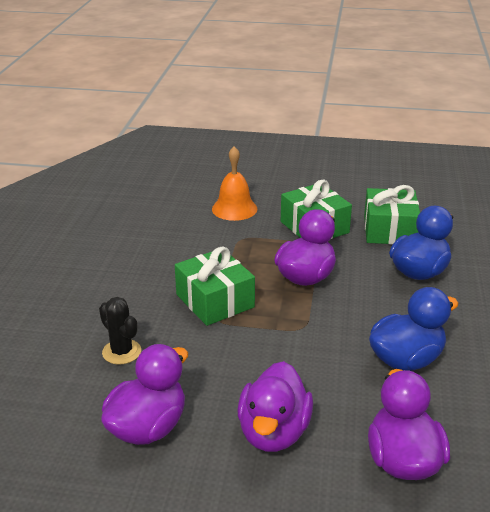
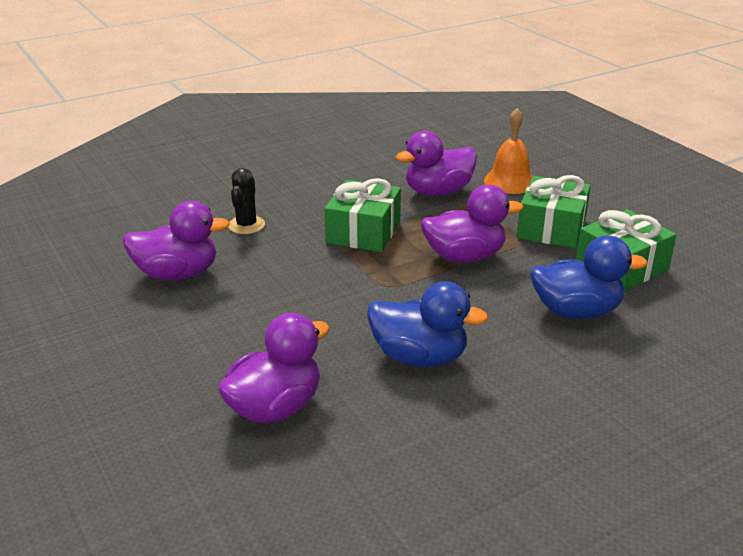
camera: 50 degrees right, 0 degrees up
purple duck [238,361,313,452] -> purple duck moved to [396,131,477,196]

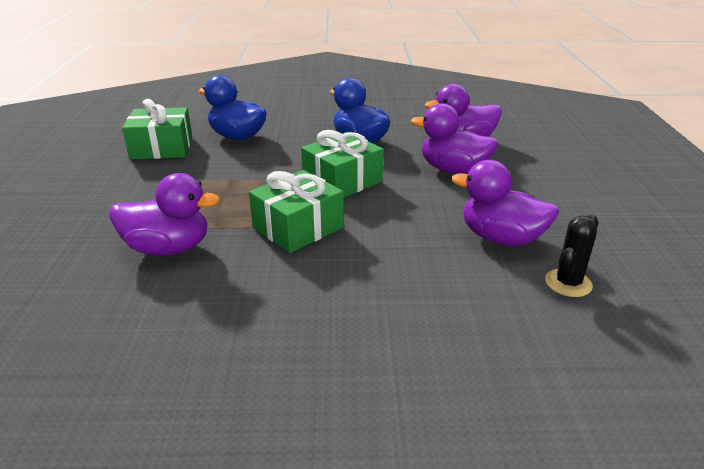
camera: 150 degrees left, 0 degrees up
black cactus [228,168,265,234] -> black cactus moved to [545,214,598,297]
purple duck [421,185,523,263] -> purple duck moved to [411,103,498,174]
orange bell [484,108,533,194] -> none
green gift [517,175,591,248] -> green gift moved to [301,130,384,197]

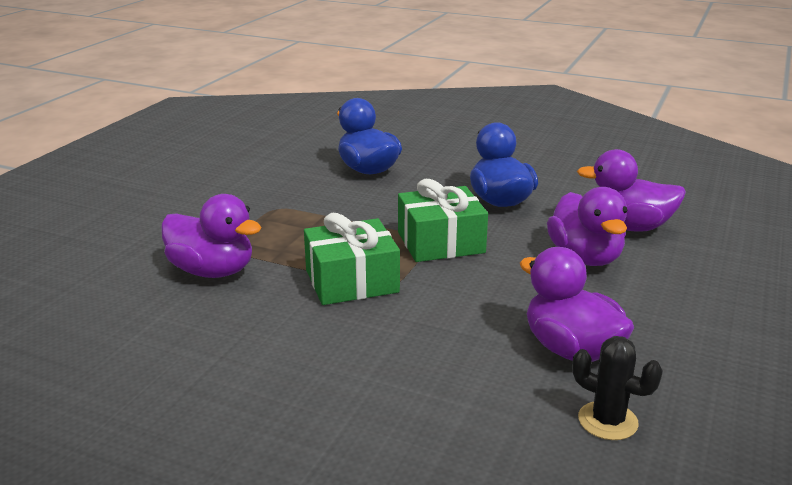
camera: 25 degrees right, 5 degrees down
green gift [122,99,192,160] -> none
purple duck [411,103,498,174] -> purple duck turned 150 degrees counterclockwise [547,187,627,266]
black cactus [545,214,598,297] -> black cactus turned 60 degrees clockwise [572,336,663,440]

